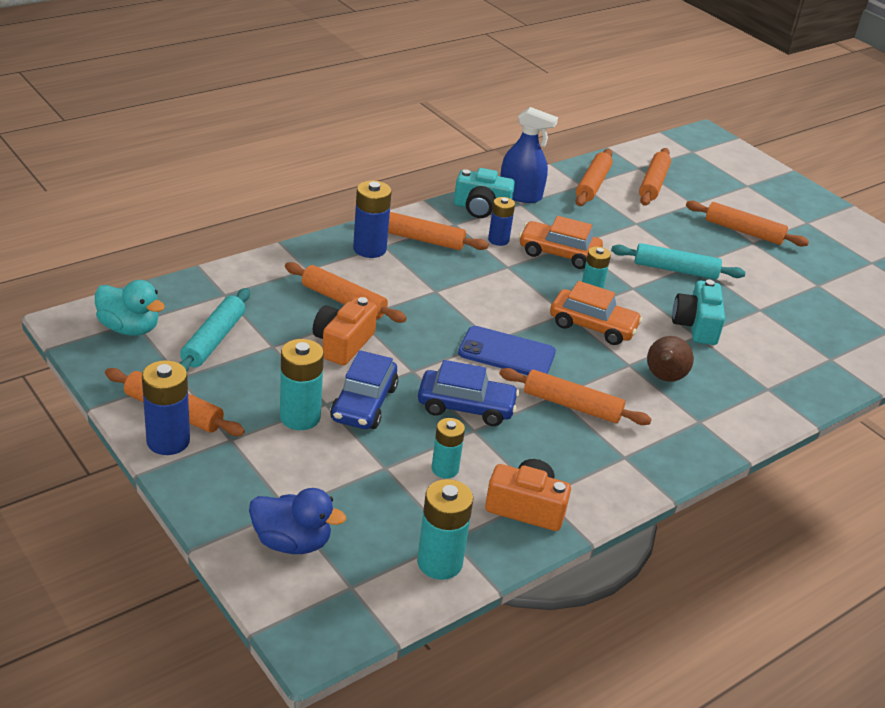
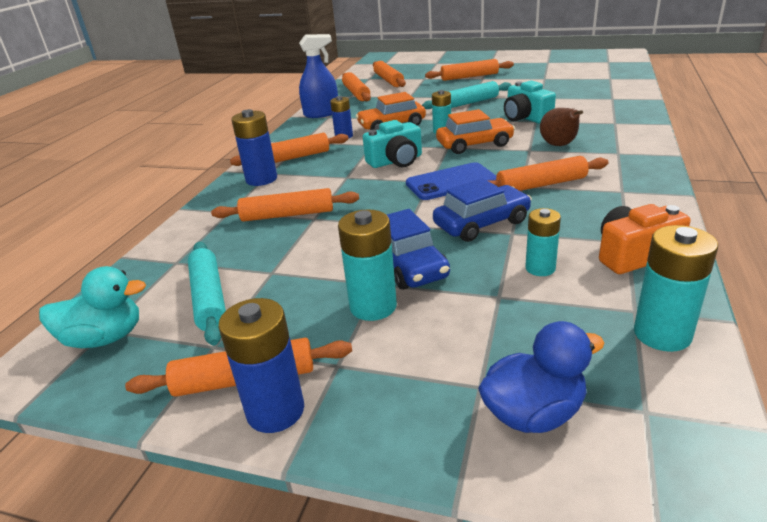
camera: 30 degrees left, 5 degrees down
orange camera [313,297,377,366] -> none
turquoise camera [454,168,515,218] -> turquoise camera moved to [363,120,422,168]

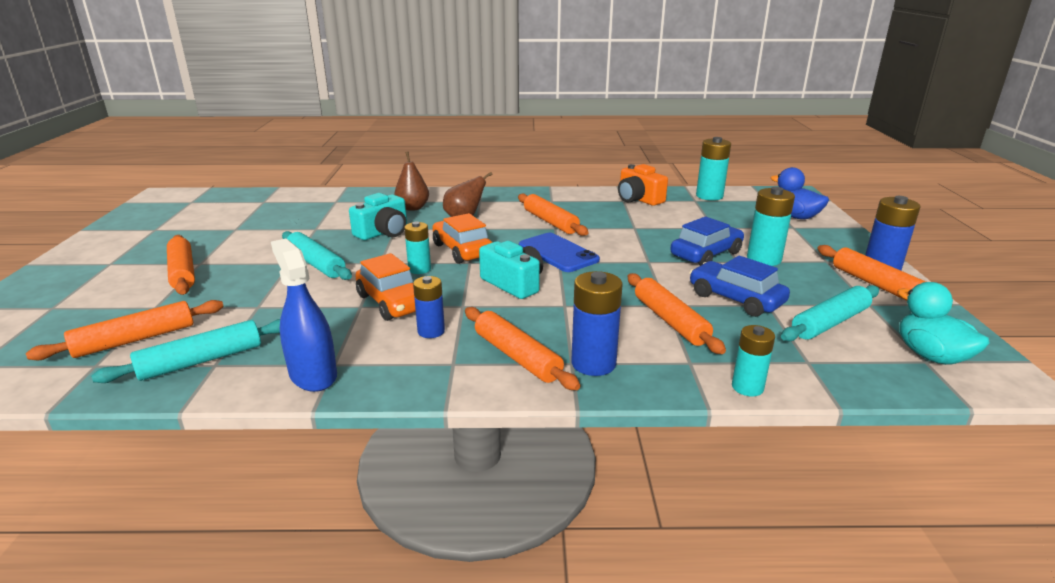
camera: 110 degrees left, 5 degrees down
orange rolling pin [342,72,371,101] -> turquoise rolling pin [91,319,280,383]
blue car [433,178,532,242] -> blue car moved to [689,256,790,317]
turquoise battery [525,208,561,276] -> turquoise battery moved to [732,325,775,396]
none -> brown pear [394,151,429,211]

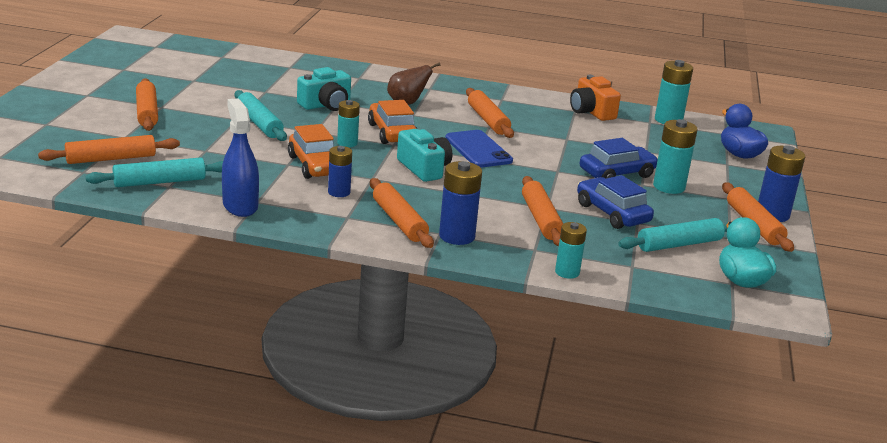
camera: 10 degrees right, 0 degrees up
brown pear [394,151,429,211] -> none

